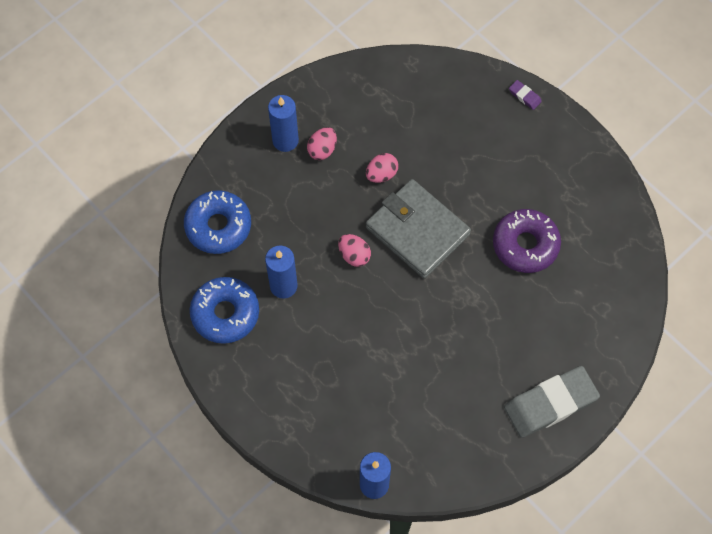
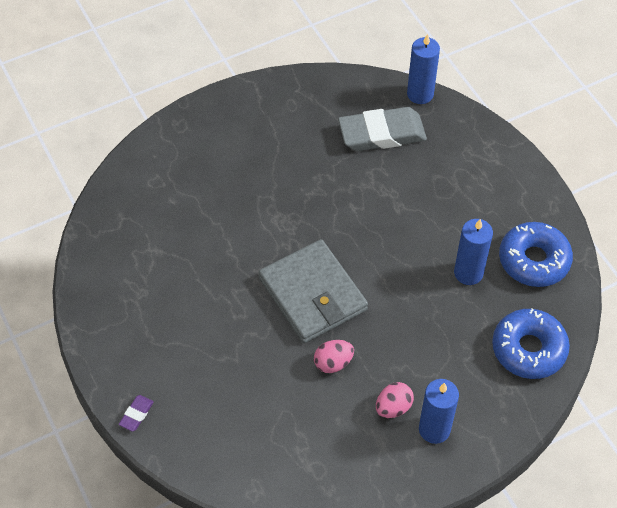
camera: 165 degrees left, 10 degrees down
pink egg [338,234,371,267] -> none
purple donut [493,209,561,273] -> none
grey eraser [504,366,600,438] -> grey eraser moved to [338,107,427,151]
purple eraser [509,80,542,110] -> purple eraser turned 60 degrees clockwise [119,395,154,431]

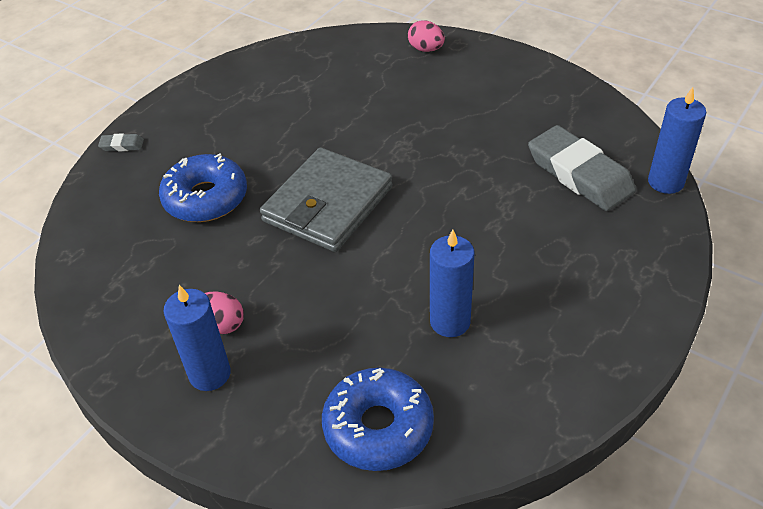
camera: 65 degrees right, 10 degrees down
purple eraser [119,395,154,431] -> grey eraser [98,133,144,151]
pink egg [314,340,354,373] -> pink egg moved to [408,20,445,52]
blue donut [499,222,573,287] -> blue donut moved to [159,153,247,222]

